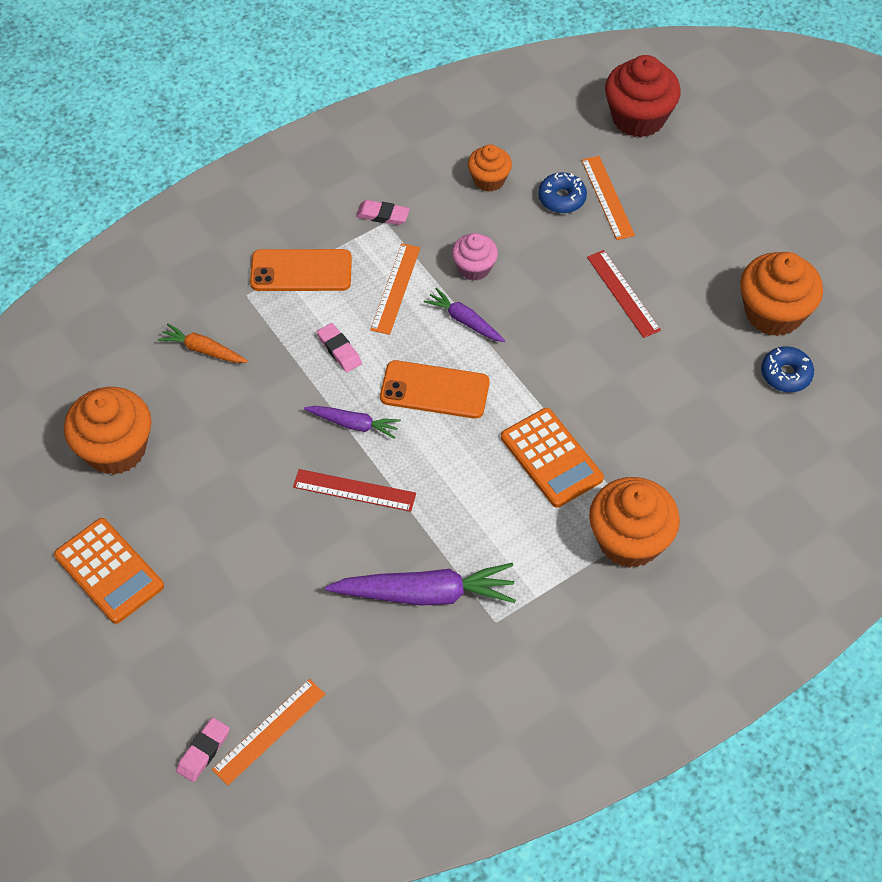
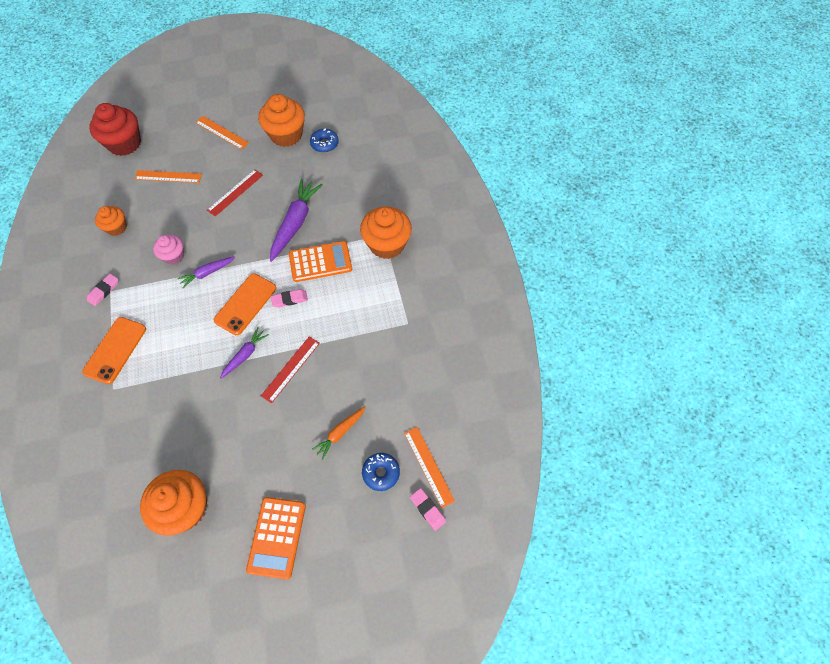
camera: 70 degrees left, 5 degrees up
orange calculator [54,518,164,624] -> orange calculator turned 120 degrees clockwise [246,497,306,579]
orange carrot [158,323,248,363] -> orange carrot moved to [311,406,365,460]
pink eraser [317,323,362,372] -> pink eraser moved to [271,289,308,308]
purple carrot [325,563,516,606] -> purple carrot moved to [270,179,323,262]
orange ruler [370,243,420,335] -> orange ruler moved to [195,116,249,150]
blue donut [538,172,587,213] -> blue donut moved to [362,453,400,491]
red ruler [587,250,661,338] -> red ruler turned 45 degrees counterclockwise [207,170,263,217]

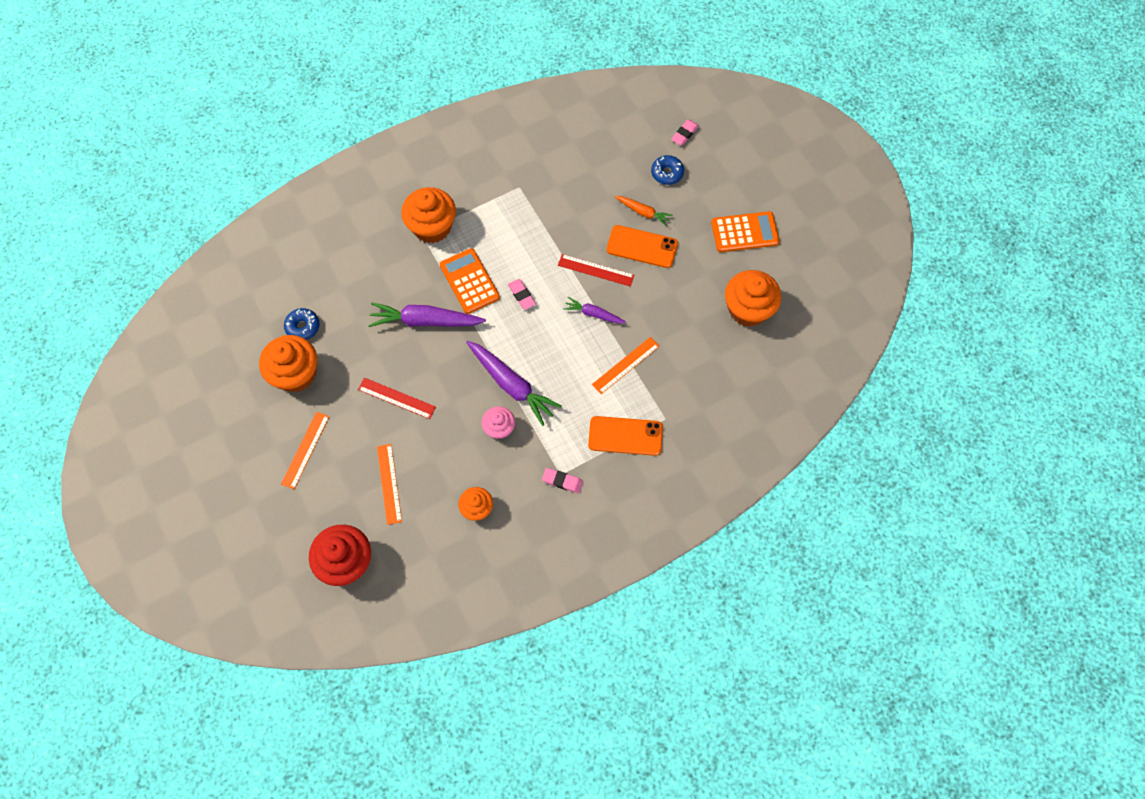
camera: 105 degrees left, 5 degrees up
purple carrot [177,256,235,288] -> purple carrot [466,341,562,426], size x1.80
orange phone [214,274,276,335] -> orange phone moved to [606,225,678,268]
orange ruler [404,427,455,508] -> orange ruler moved to [592,337,660,394]

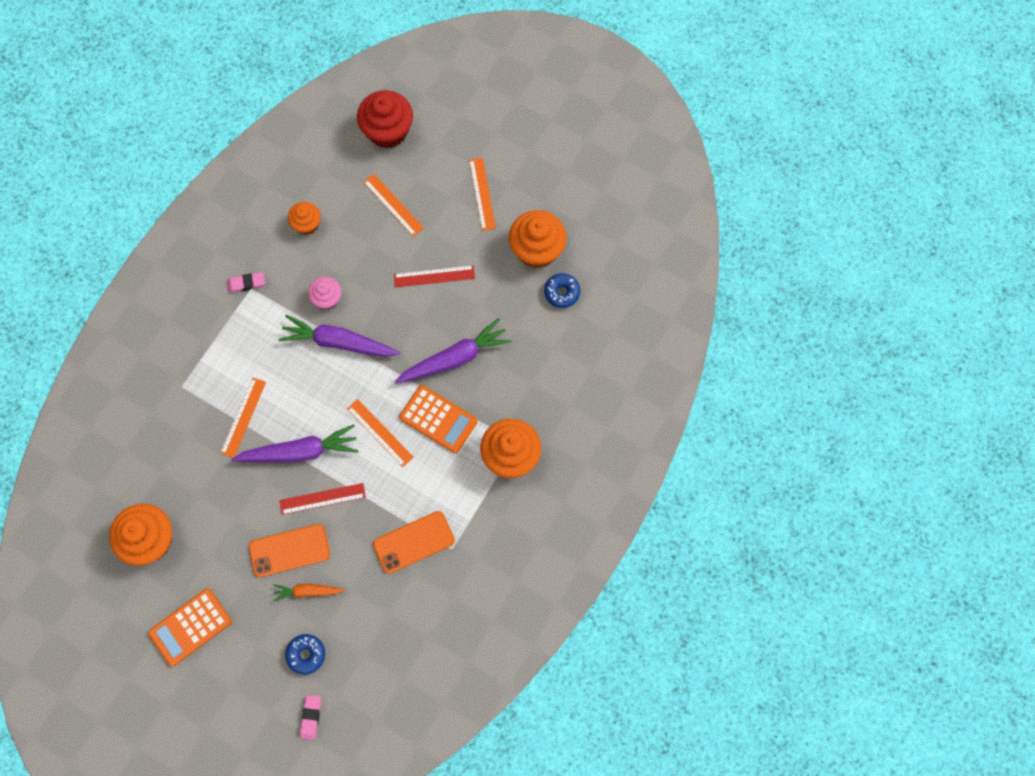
camera: 150 degrees right, 5 degrees up
pink eraser [508,279,536,310] -> orange ruler [347,399,413,467]
purple carrot [563,297,626,324] -> purple carrot [231,424,359,462], size x1.80
orange phone [588,416,663,456] -> orange phone moved to [373,511,455,574]

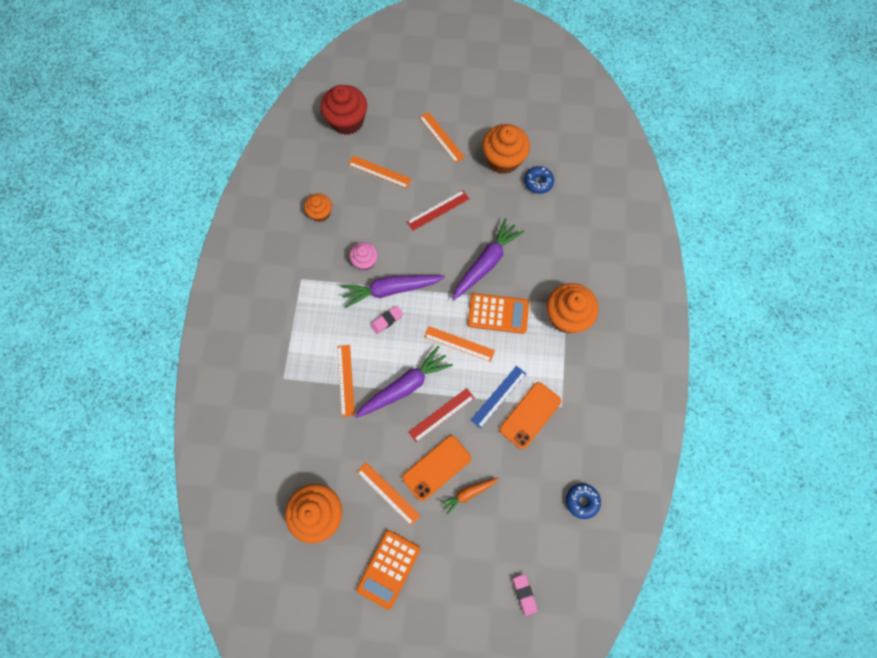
camera: 25 degrees left, 0 degrees up
pink eraser [227,272,265,293] -> pink eraser moved to [370,306,403,334]
blue donut [285,634,325,675] -> blue donut moved to [566,483,601,519]
none -> orange ruler [357,462,421,526]
none -> blue ruler [471,366,526,429]

